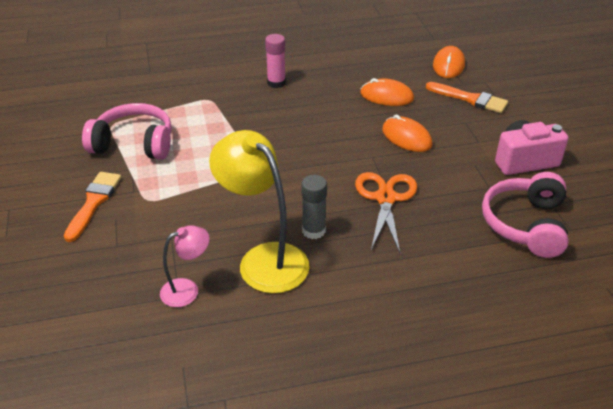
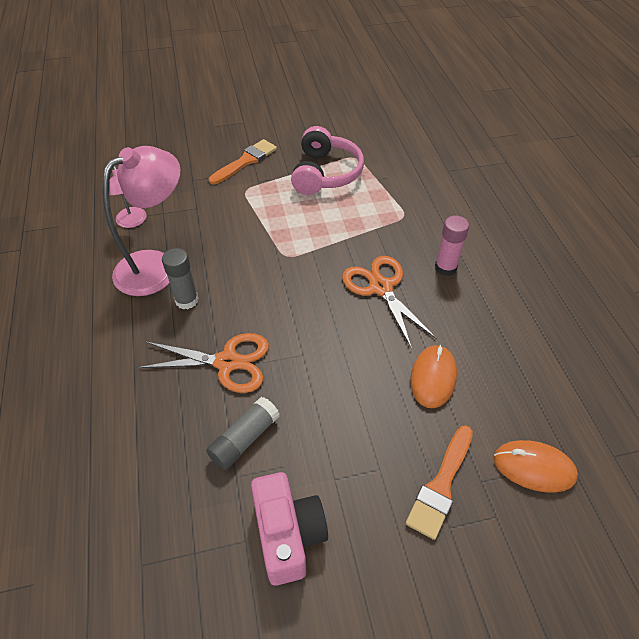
camera: 90 degrees right, 10 degrees up
orange brush [64,172,121,242] -> orange brush turned 60 degrees counterclockwise [209,139,277,185]
yellow lamp [209,130,310,293] -> pink lamp [102,146,181,296]
orange mouse [382,115,433,152] -> none
pink headphones [482,172,569,258] -> none
none -> grey glue stick [206,397,280,470]
none -> orange scissors [342,256,437,349]

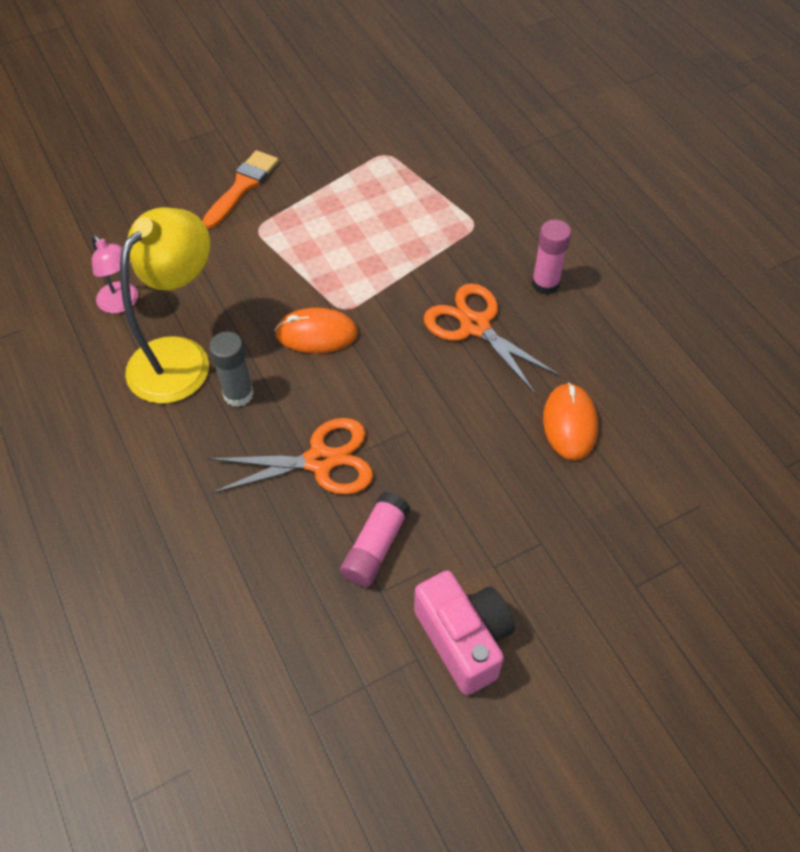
camera: 15 degrees left, 5 degrees up
pink lamp [102,146,181,296] -> yellow lamp [120,207,210,404]
grey glue stick [206,397,280,470] -> pink glue stick [340,492,410,587]
pink headphones [291,126,364,195] -> none
orange brush [406,425,473,540] -> none
orange mouse [493,440,578,493] -> orange mouse moved to [275,308,358,353]

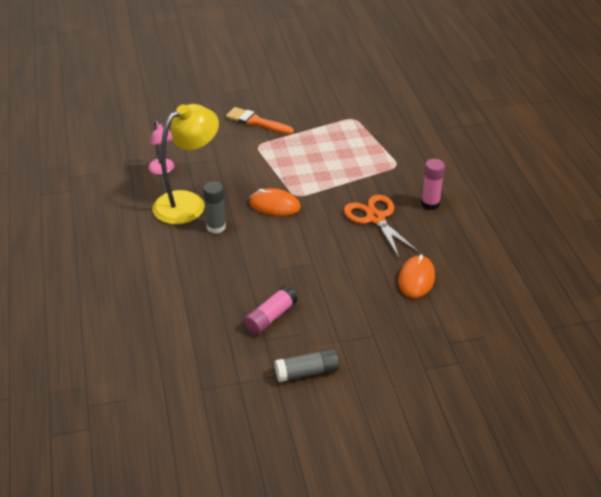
camera: 15 degrees right, 15 degrees down
orange brush [202,150,279,229] -> orange brush turned 105 degrees counterclockwise [226,107,294,135]
orange scissors [208,418,373,495] -> none
pink camera [414,570,515,695] -> grey glue stick [274,348,339,382]

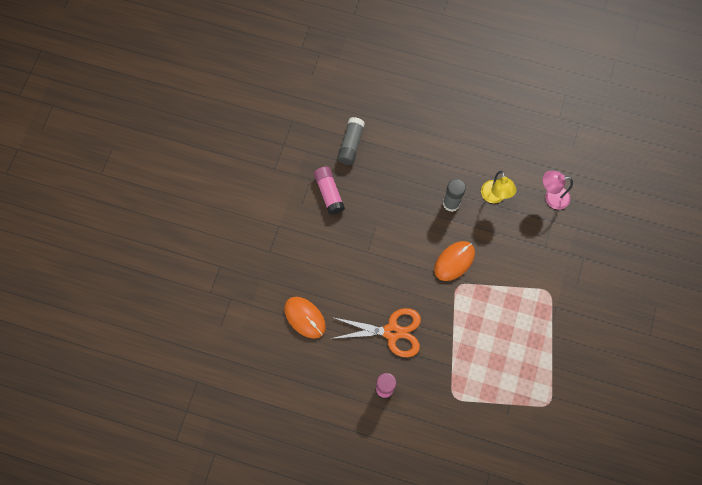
camera: 120 degrees right, 30 degrees up
yellow lamp [153,104,219,224] -> yellow lamp [481,171,516,203], size x0.53
orange brush [226,107,294,135] -> none
grey glue stick [274,348,339,382] -> grey glue stick moved to [337,117,365,165]

